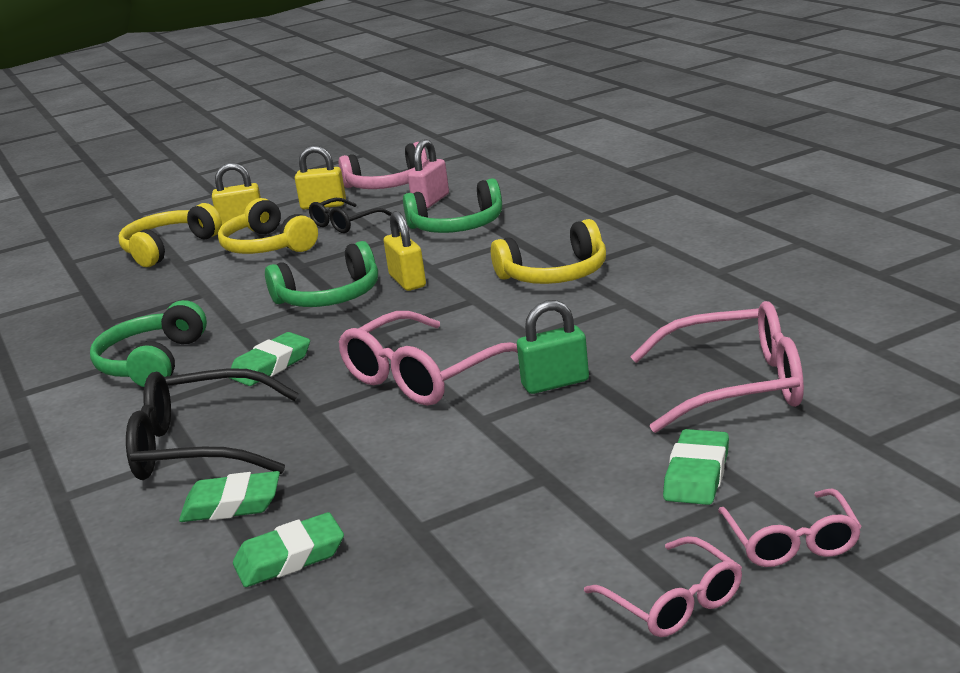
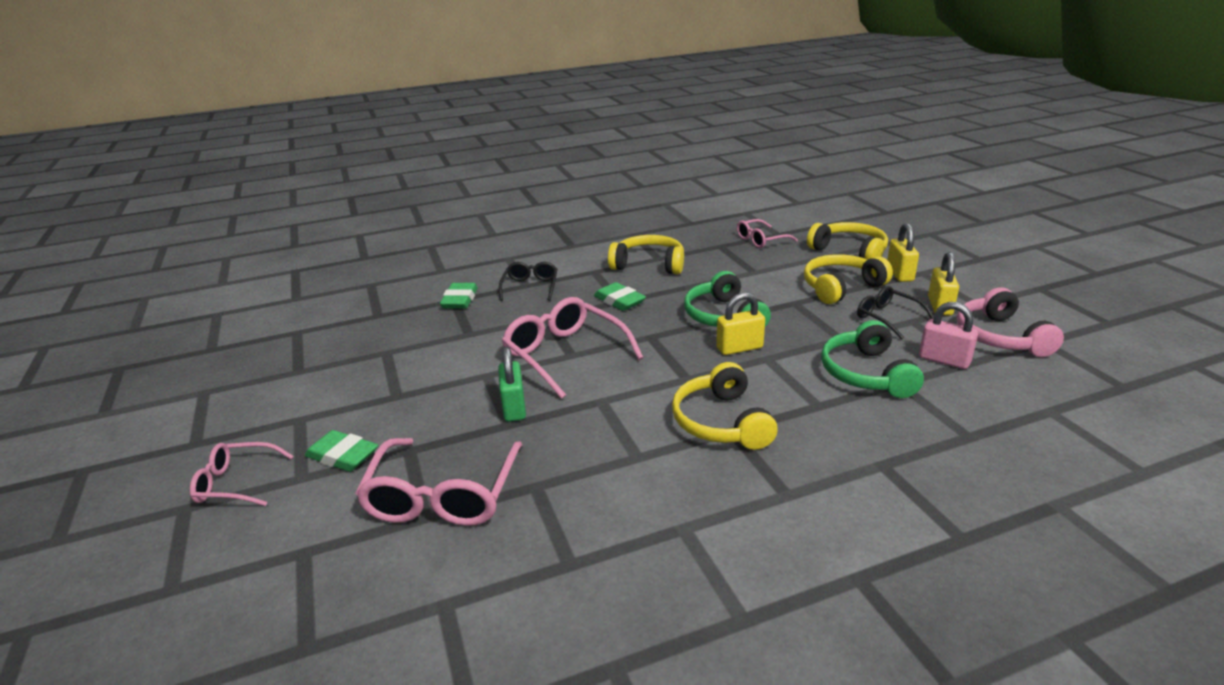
camera: 95 degrees right, 5 degrees up
green headphones [90,300,207,387] -> yellow headphones [608,235,684,274]
black glasses [126,368,299,480] -> black glasses [499,262,557,301], size x0.58
green eraser [233,512,344,587] -> none
pink glasses [584,536,742,637] -> pink glasses moved to [737,219,798,248]

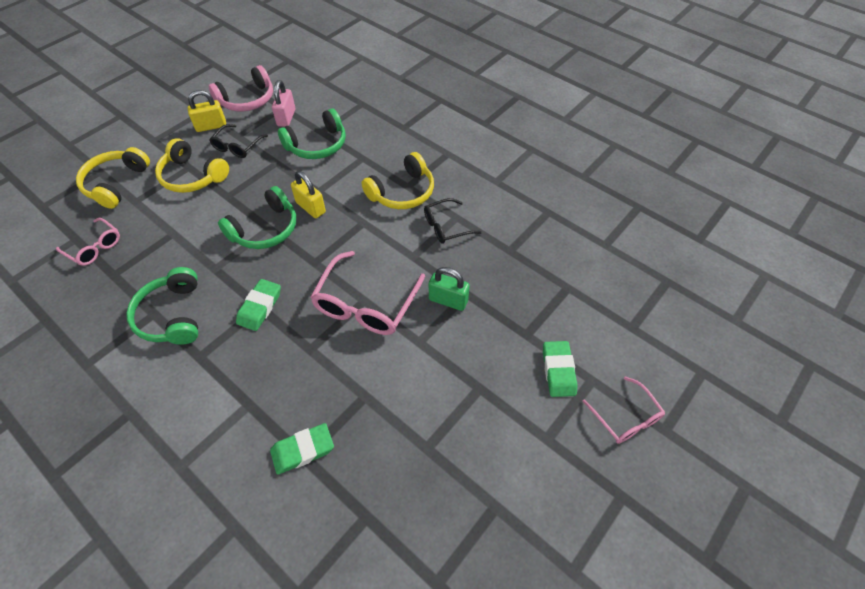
camera: 120 degrees left, 25 degrees up
pink glasses [355,438,522,526] -> none
green padlock [498,347,526,422] -> green padlock turned 60 degrees clockwise [429,267,470,311]
black glasses [499,262,557,301] -> black glasses moved to [424,198,482,244]
yellow headphones [608,235,684,274] -> green headphones [126,267,198,345]
yellow padlock [887,223,919,282] -> none

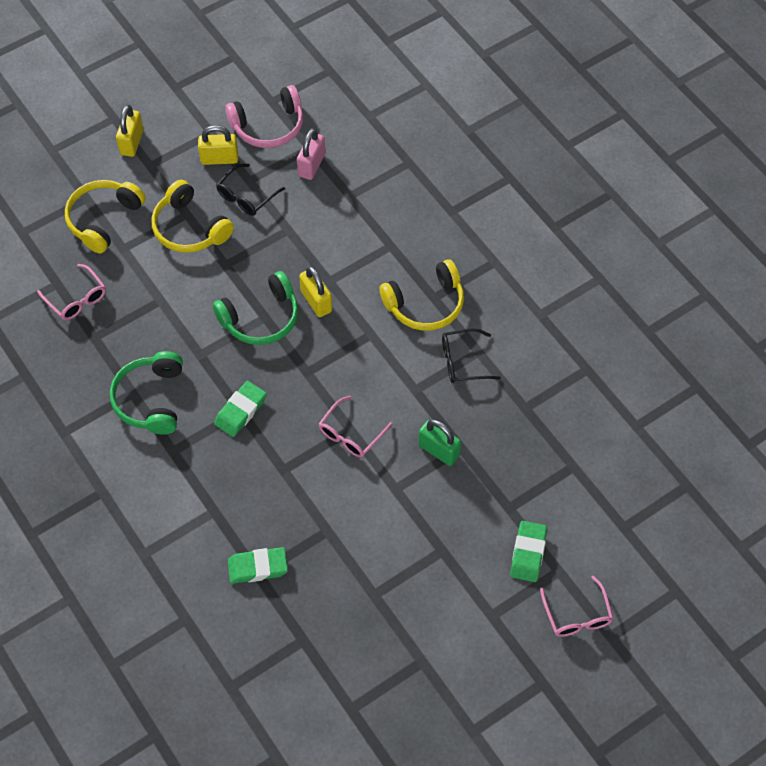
camera: 15 degrees right, 5 degrees up
green headphones [278,108,346,159] -> none
pink glasses [310,251,425,335] -> pink glasses [319,396,393,458], size x0.58
none -> yellow padlock [116,105,144,157]

